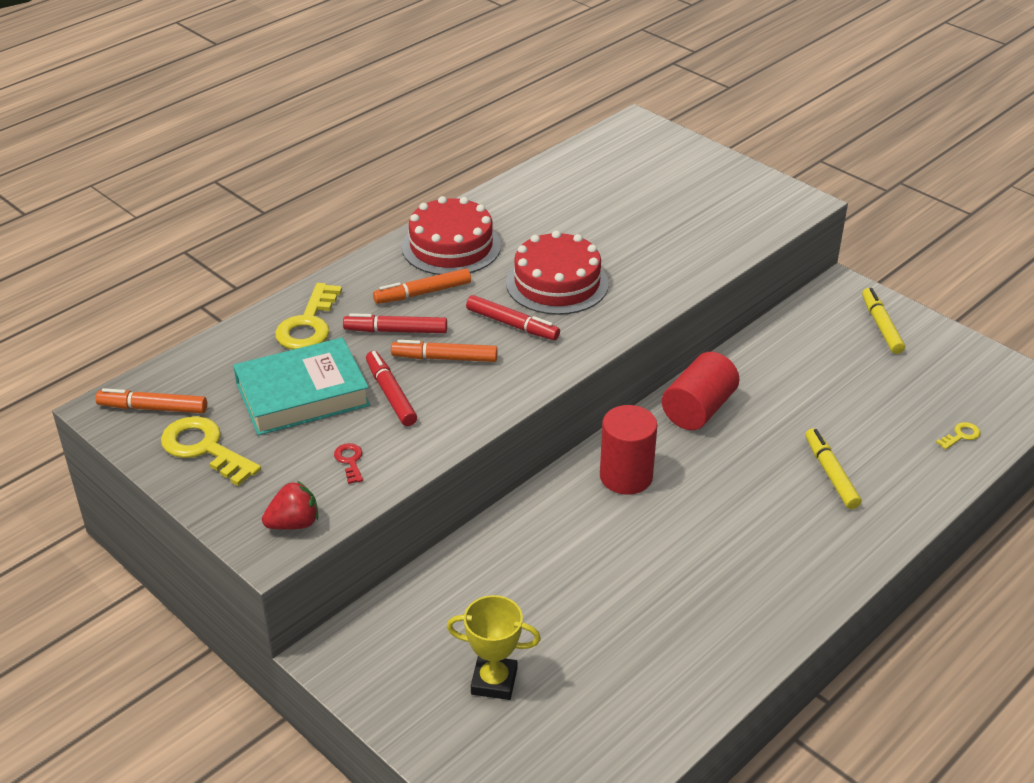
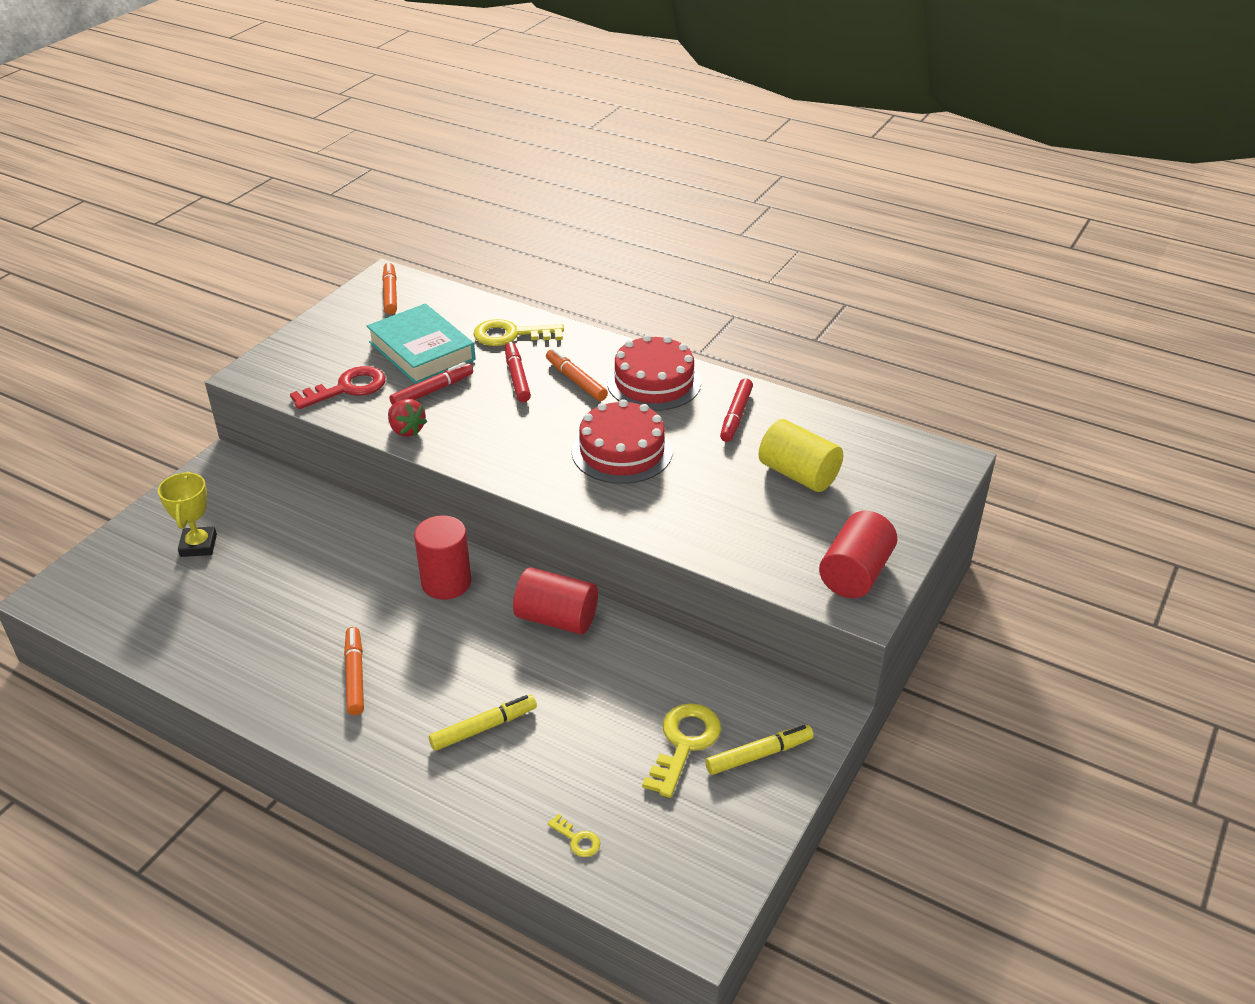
camera: 75 degrees right, 0 degrees up
yellow key [161,416,261,486] -> yellow key moved to [642,703,721,798]
red strawberry [262,481,318,530] -> red strawberry moved to [388,399,427,437]
red key [334,443,363,484] -> red key [290,366,386,409], size x2.10
orange marker [391,340,498,362] -> orange marker moved to [344,627,364,715]
red marker [466,295,560,340] -> red marker moved to [720,378,753,442]
none -> yellow cylinder [759,419,843,492]
none -> red cylinder [819,511,897,598]

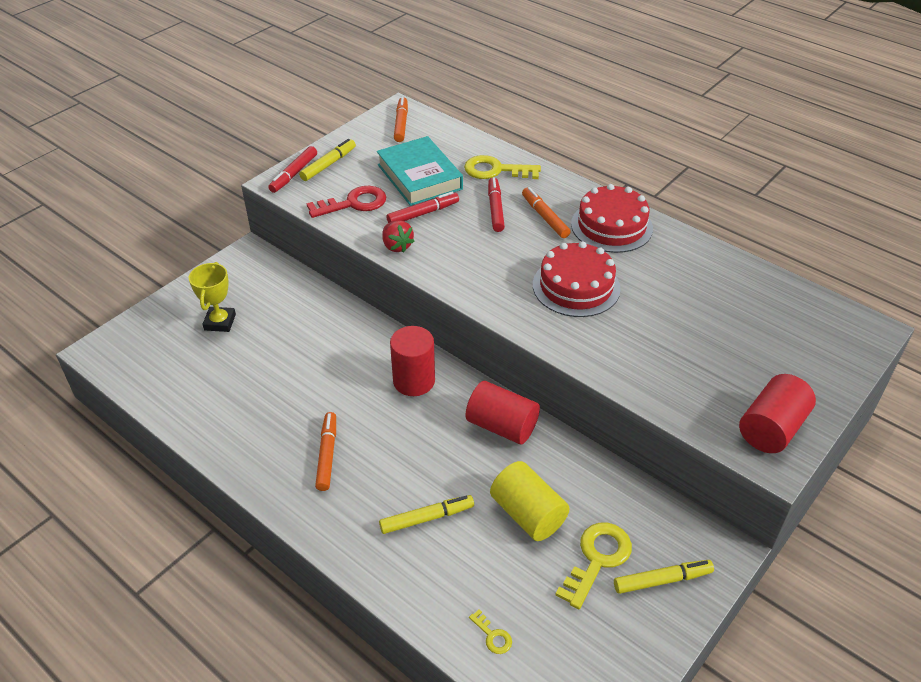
camera: 10 degrees right, 5 degrees up
red marker [720,378,753,442] -> red marker moved to [268,146,317,193]
yellow cylinder [759,419,843,492] -> yellow cylinder moved to [490,461,570,541]
none -> yellow marker [299,139,356,181]

